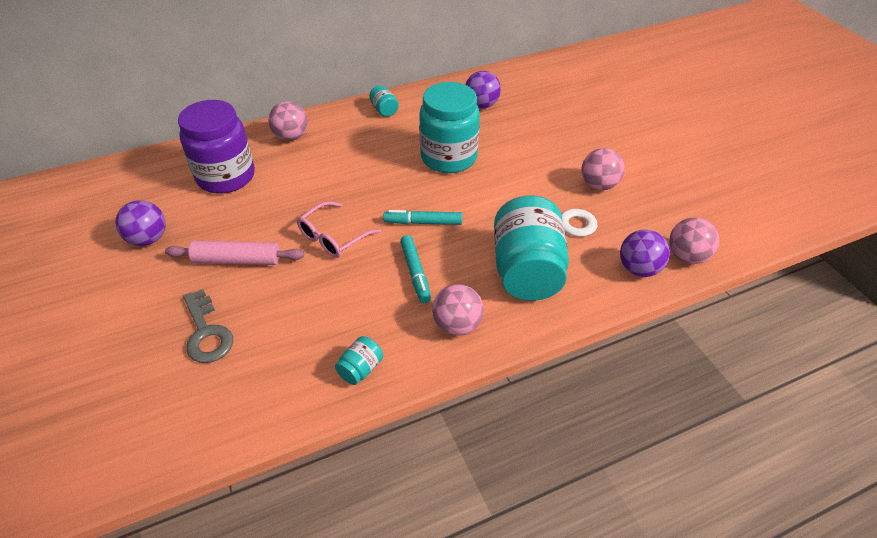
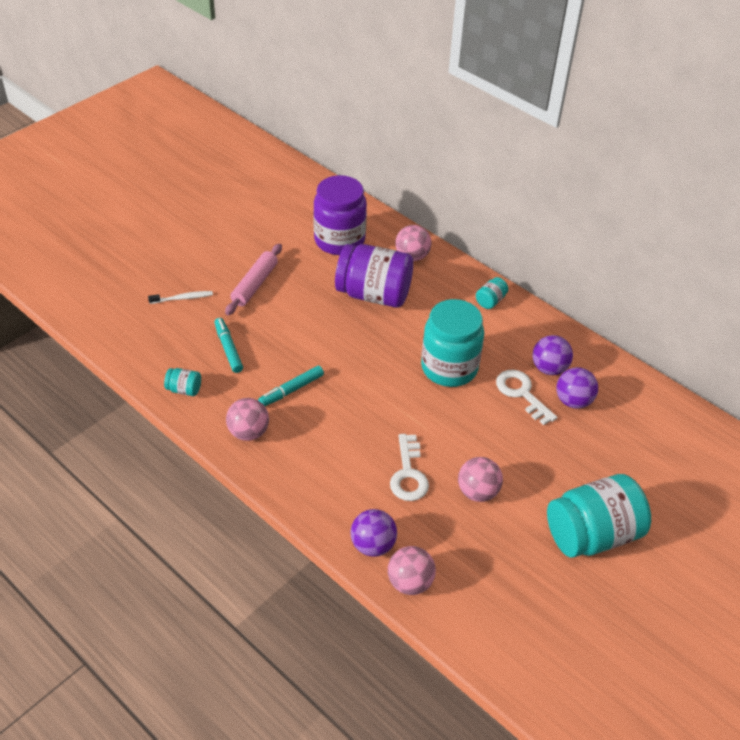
camera: 65 degrees right, 0 degrees up
purple ball [115,200,166,246] -> purple ball moved to [556,367,598,409]
pink rolling pin [165,241,304,265] -> pink rolling pin turned 45 degrees clockwise [225,244,282,315]
grey key [183,289,233,363] -> white toothbrush [148,291,213,304]
pink glasses [297,201,381,258] -> none
turquoise marker [383,210,462,225] -> turquoise marker moved to [215,318,243,373]
turquoise jar [494,196,569,301] -> turquoise jar moved to [547,474,651,558]
none -> purple jar [335,244,413,308]
none -> white key [496,370,557,425]

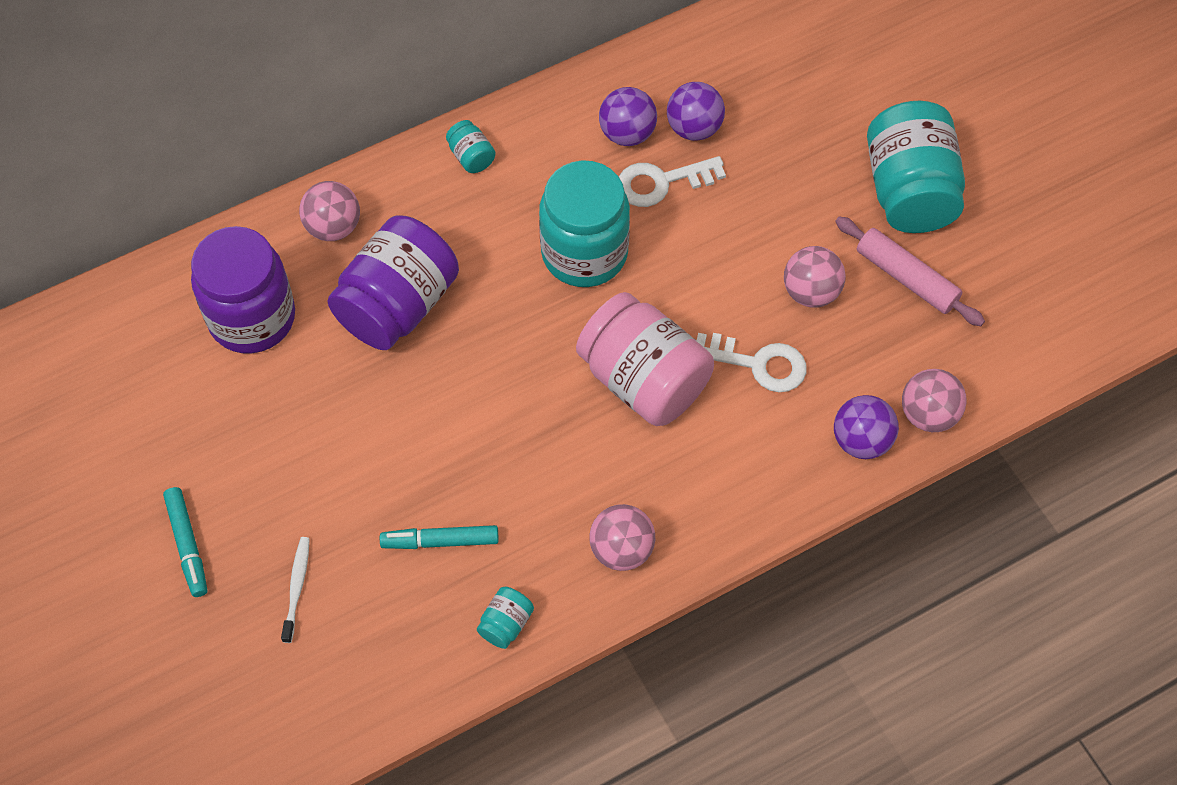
camera: 70 degrees left, 15 degrees up
pink rolling pin [225,244,282,315] -> pink rolling pin moved to [835,216,985,326]
turquoise marker [258,366,324,406] -> turquoise marker moved to [163,487,207,597]
none -> pink jar [576,292,714,426]

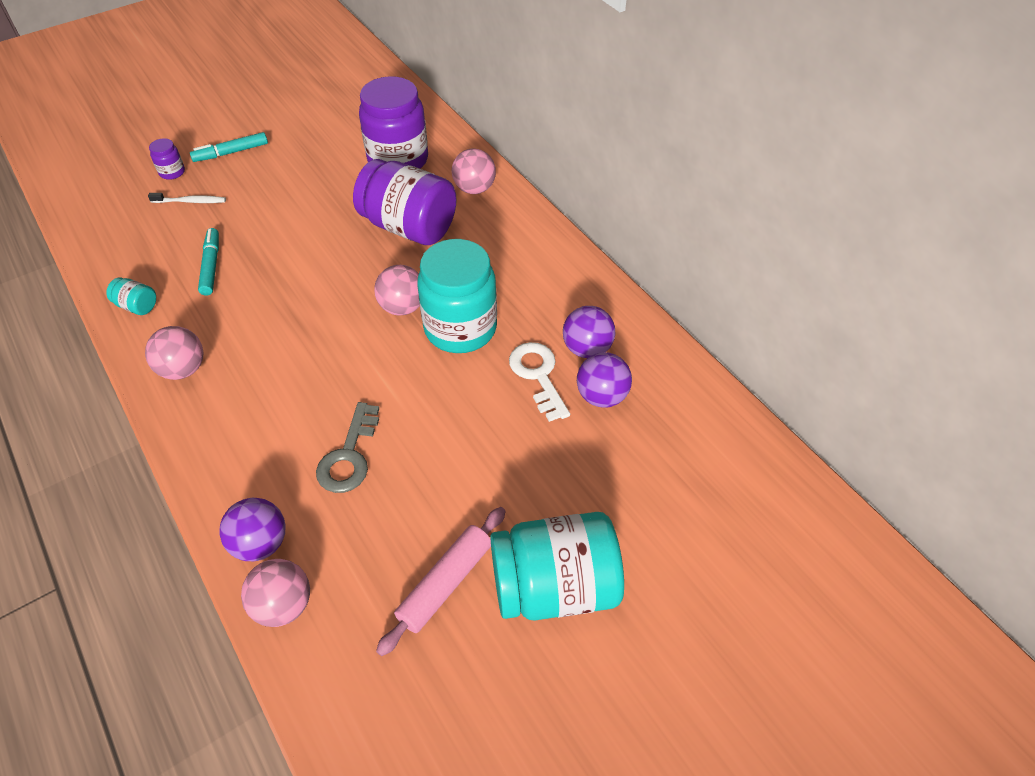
camera: 85 degrees right, 10 degrees down
turquoise jar [446,120,496,173] -> none
pink jar [576,292,714,426] -> none
white key [697,333,807,392] -> grey key [316,402,379,493]
pink ball [784,246,846,308] -> pink ball moved to [374,265,420,316]
none -> purple jar [149,138,185,180]

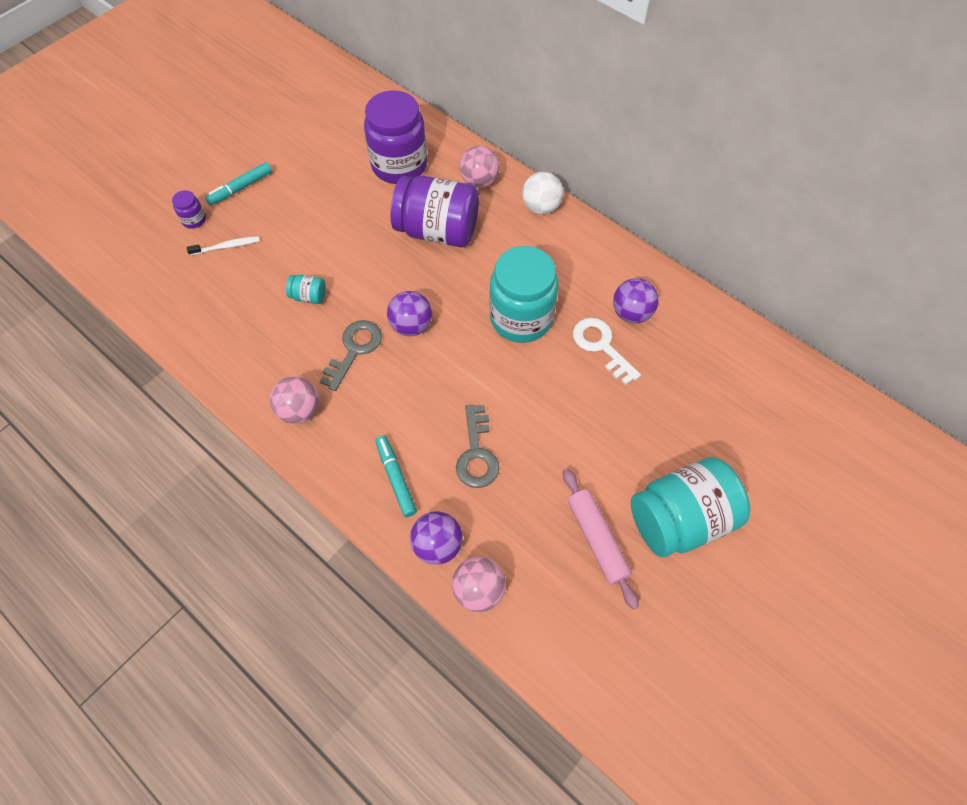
camera: 15 degrees left, 10 degrees up
turquoise jar [106,277,156,315] -> turquoise jar moved to [286,274,326,304]
turquoise marker [198,228,219,296] -> turquoise marker moved to [375,435,417,517]
pink ball [374,265,420,316] -> none
pink rolling pin [376,507,506,656] -> pink rolling pin turned 45 degrees counterclockwise [563,468,639,610]
purple ball [577,352,632,408] -> purple ball moved to [387,291,432,336]
none -> grey key [320,320,382,391]
none -> white ball [522,172,563,214]

